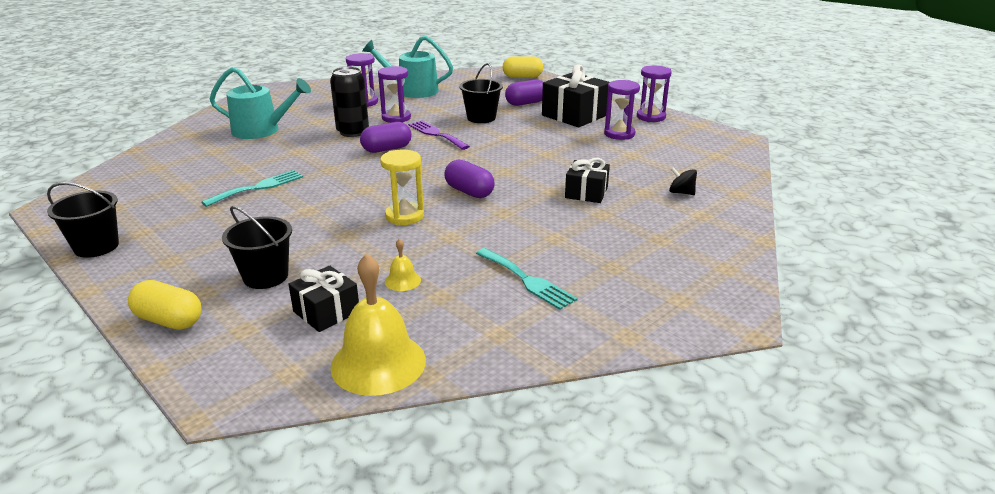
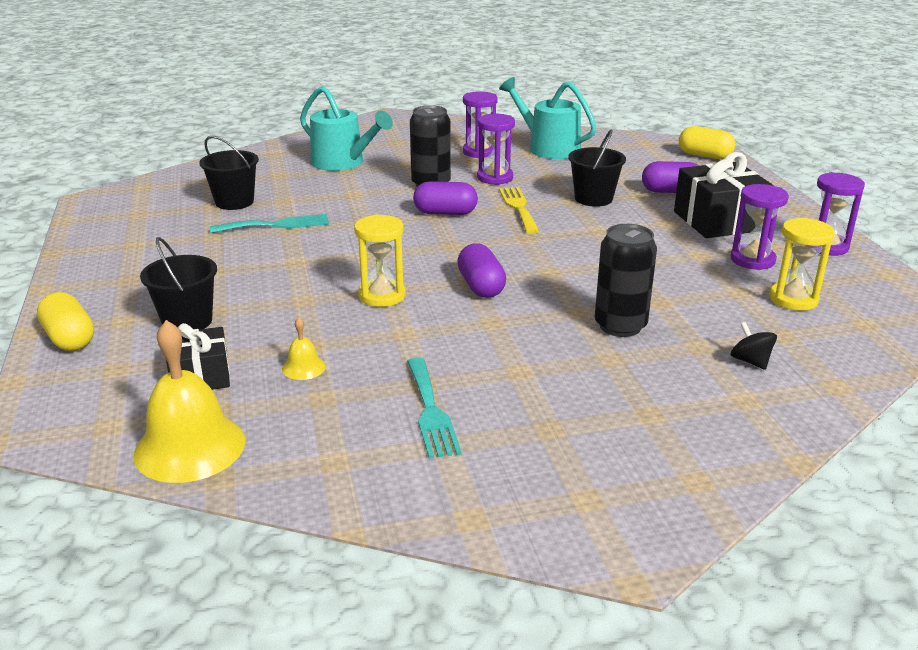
camera: 30 degrees right, 0 degrees up
black bucket [47,182,119,258] -> black bucket moved to [199,136,259,210]
purple fork [408,120,470,150] -> yellow fork [499,187,539,234]
black gift [565,158,610,203] -> black can [595,224,657,337]
none -> yellow hourglass [769,217,835,311]

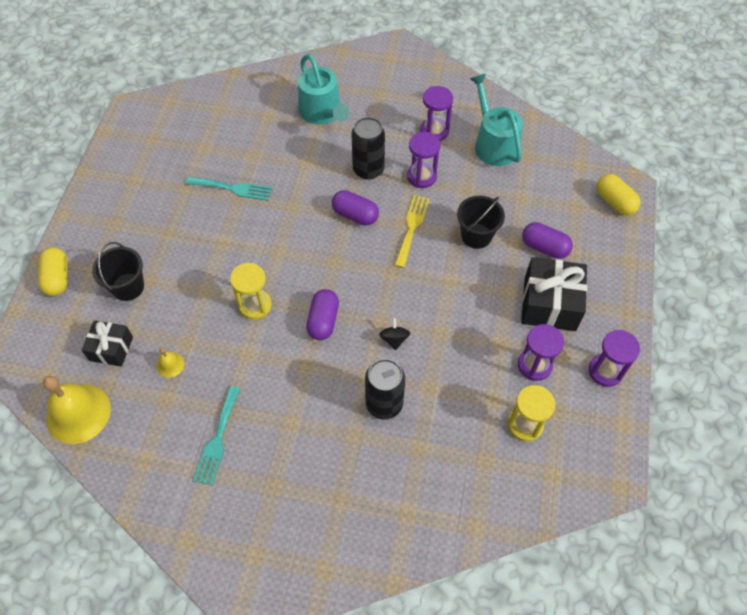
camera: 25 degrees right, 30 degrees up
black bucket [199,136,259,210] -> none
black spinning top [731,322,777,370] -> black spinning top moved to [379,318,410,350]

